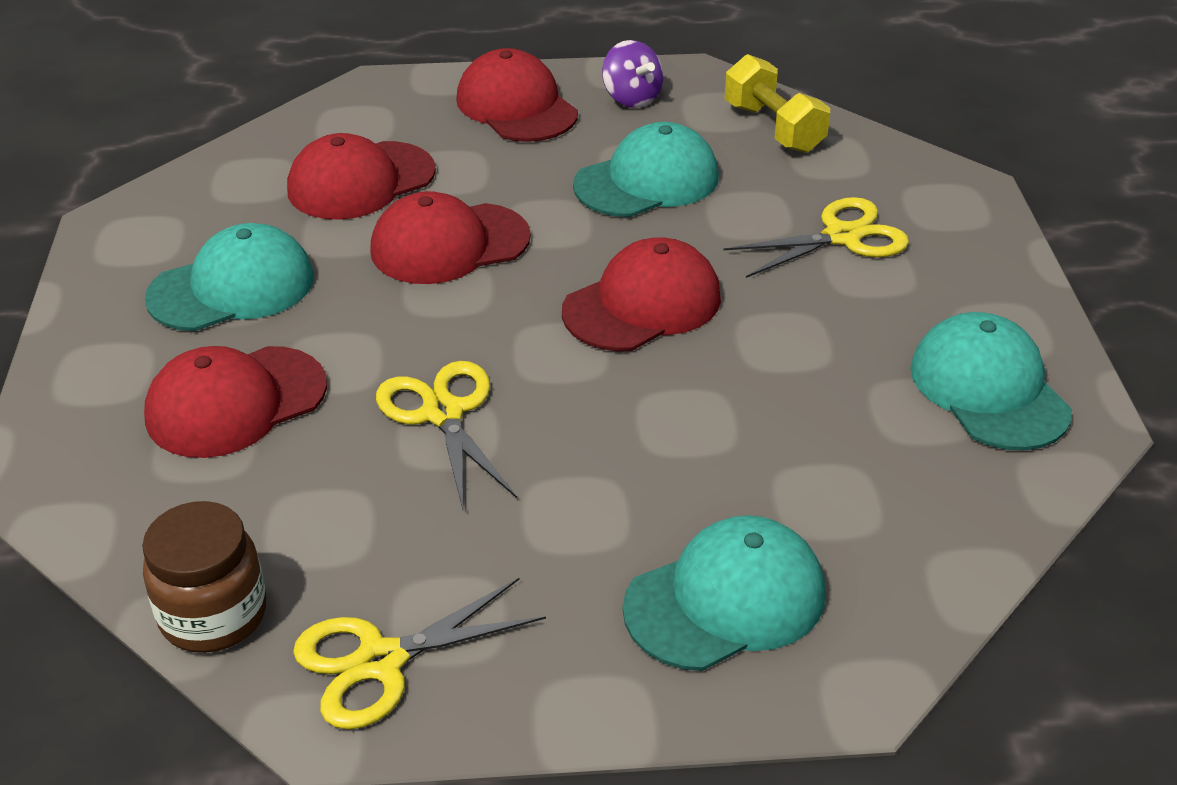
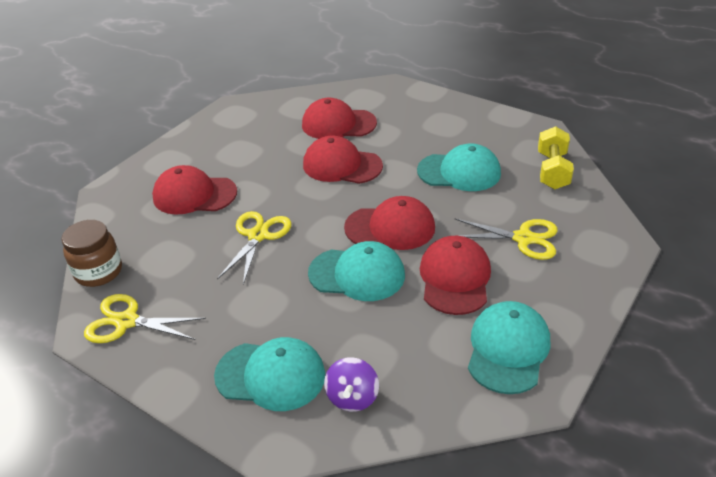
camera: 40 degrees right, 0 degrees up
turquoise cap [145,223,314,331] -> turquoise cap moved to [308,241,405,301]
red cap [456,48,578,142] -> red cap moved to [420,236,491,315]
purple spinning top [602,40,663,108] -> purple spinning top moved to [324,357,379,412]

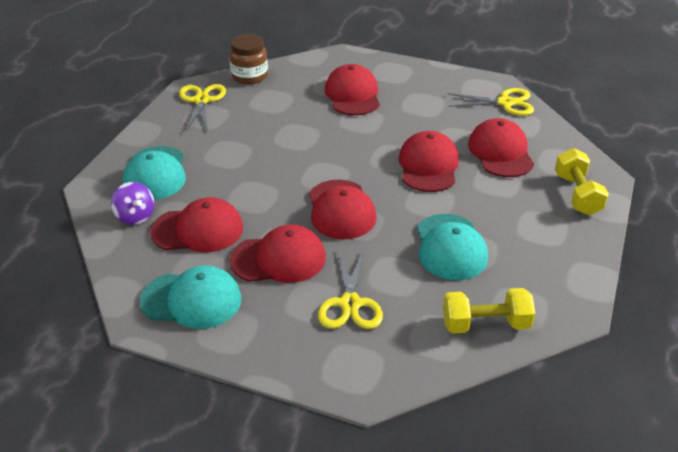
camera: 75 degrees right, 0 degrees up
yellow scissors [217,211,291,285] -> yellow scissors moved to [448,88,534,116]
turquoise cap [308,241,405,301] -> none
purple spinning top [324,357,379,412] -> purple spinning top turned 120 degrees counterclockwise [111,182,155,225]
none -> red cap [150,197,243,252]
none -> yellow dumbbell [555,148,609,215]

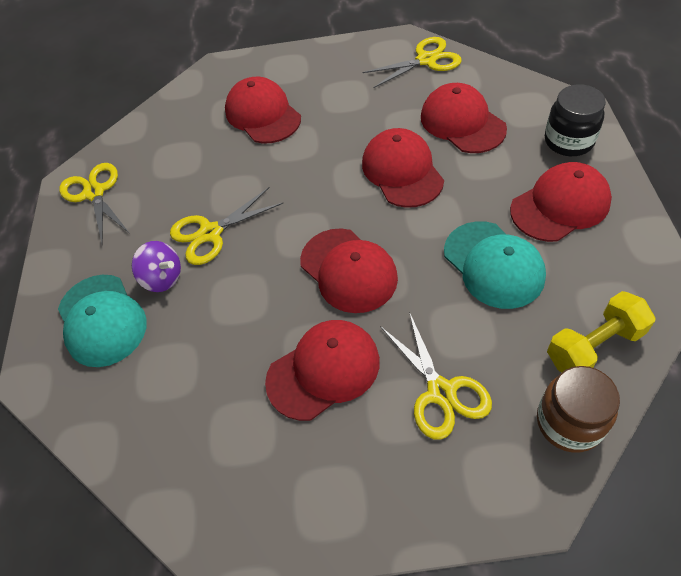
camera: 20 degrees left, 15 degrees up
purple spinning top [111,182,155,225] -> purple spinning top moved to [132,241,181,292]
turquoise cap [140,265,242,329] -> none
red cap [150,197,243,252] -> red cap moved to [510,162,612,242]
brown jar [229,34,268,84] -> brown jar moved to [537,366,620,452]
yellow dumbbell [555,148,609,215] -> black jar [545,84,606,156]
none -> yellow scissors [170,187,284,265]

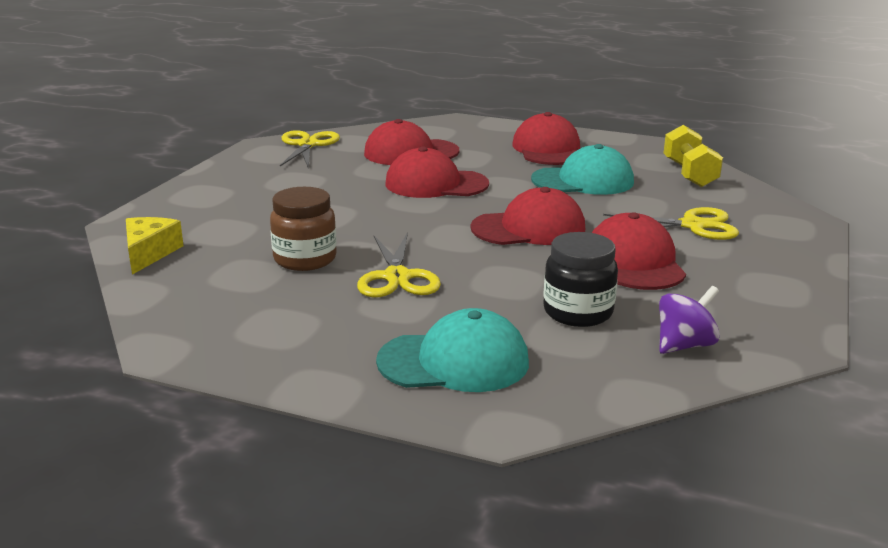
camera: 70 degrees left, 30 degrees down
yellow scissors [59,163,129,246] -> none
purple spinning top [132,241,181,292] -> purple spinning top moved to [659,286,720,354]
red cap [225,76,301,143] -> none
brown jar [537,366,620,452] -> brown jar moved to [270,187,337,271]
black jar [545,84,606,156] -> black jar moved to [544,232,618,327]
none -> yellow cheese [126,217,184,275]

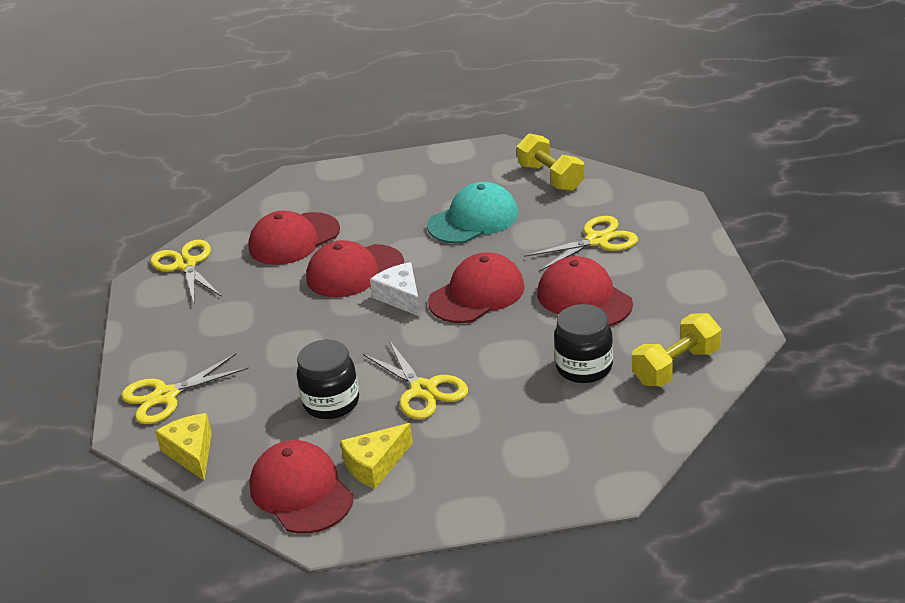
camera: 25 degrees left, 10 degrees up
brown jar [270,187,337,271] -> black jar [297,340,359,419]
turquoise cap [376,308,529,392] -> none
red cap [512,112,580,165] -> red cap moved to [249,440,354,534]
purple spinning top [659,286,720,354] -> yellow dumbbell [632,313,721,386]
none -> yellow scissors [121,353,249,424]
none -> yellow cheese [340,423,413,489]
none -> white cheese [370,262,421,317]

